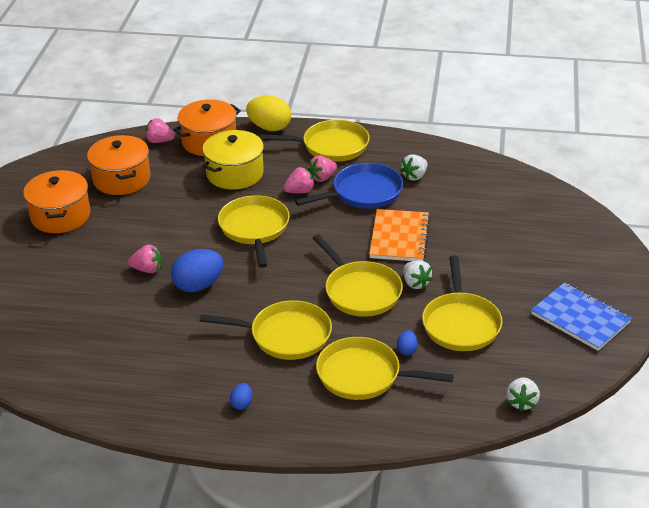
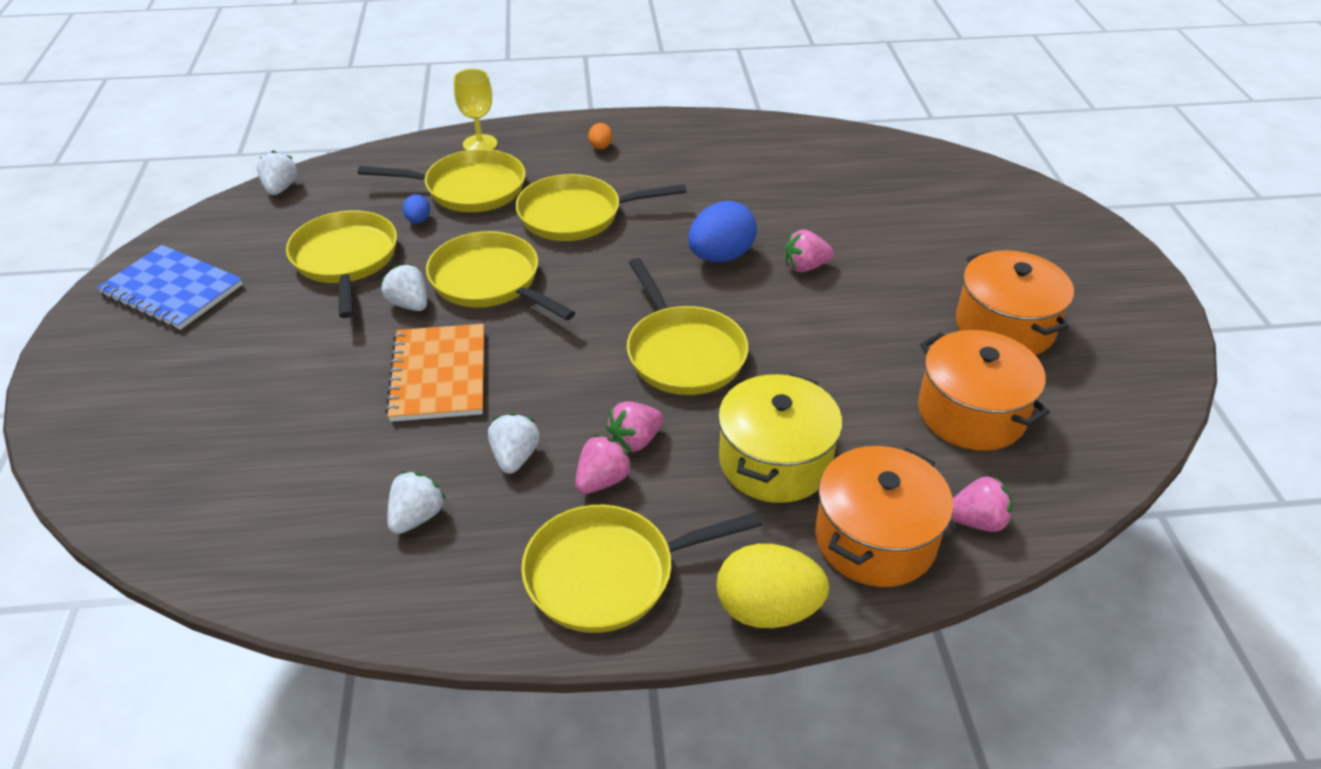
camera: 165 degrees right, 5 degrees up
blue egg [230,383,252,410] -> orange egg [588,123,613,149]
blue pan [295,163,403,209] -> white strawberry [488,413,540,474]
none -> yellow goblet [454,69,497,150]

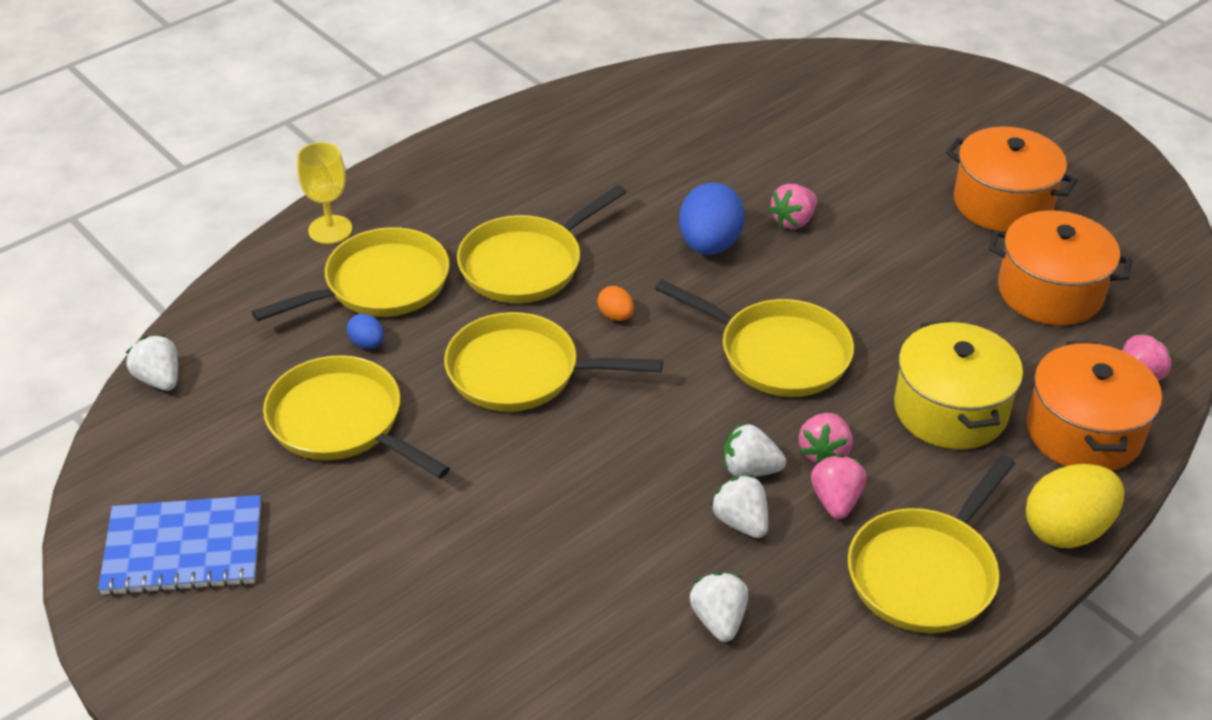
camera: 35 degrees left, 0 degrees up
white strawberry [381,264,427,311] -> white strawberry moved to [724,423,786,477]
orange notebook [385,324,484,422] -> none
orange egg [588,123,613,149] -> orange egg moved to [597,286,634,321]

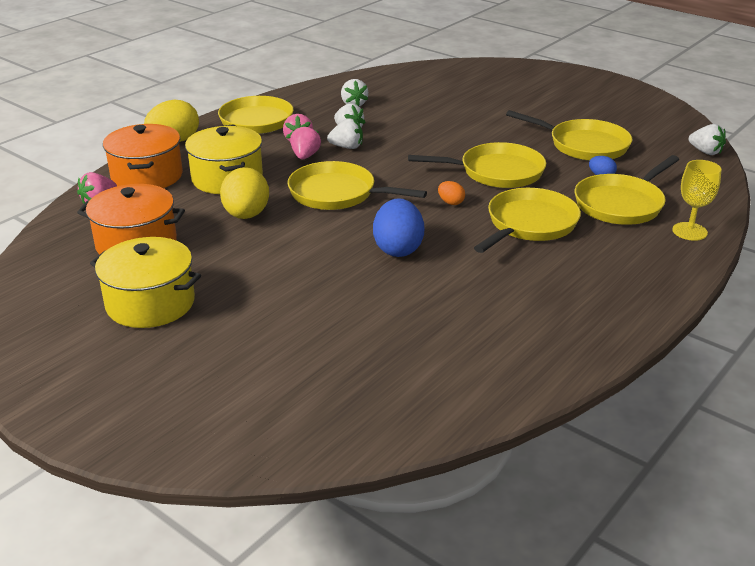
camera: 170 degrees right, 10 degrees down
blue notebook [98,495,261,596] -> none
pink strawberry [768,184,817,229] -> none
orange pot [946,126,1078,232] -> yellow pot [90,237,201,328]
none -> yellow egg [220,167,269,219]

